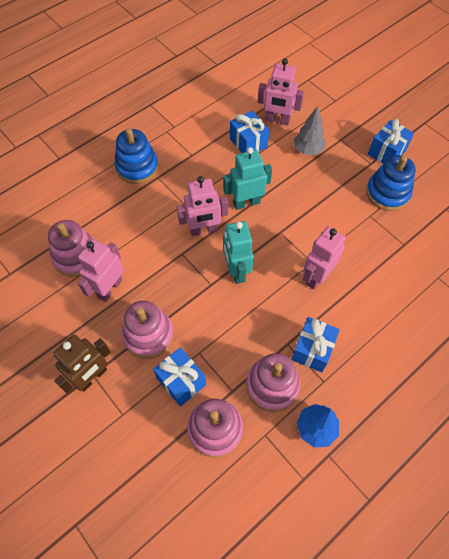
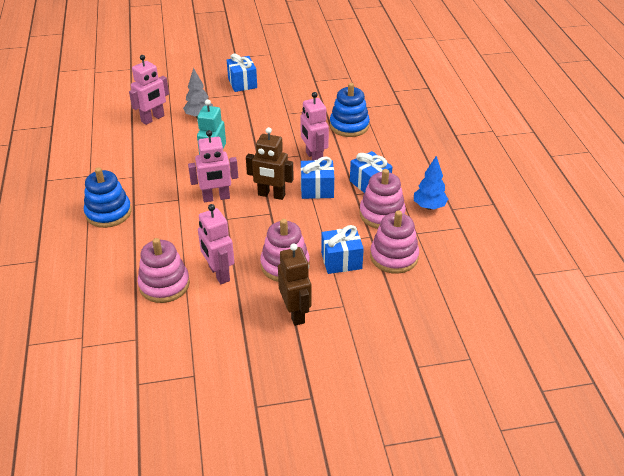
camera: 60 degrees left, 20 degrees down
pink robot [177,176,228,236] -> pink robot turned 60 degrees clockwise [188,130,238,202]
turquoise robot [223,221,254,284] -> brown robot [246,127,294,200]
blue gift [230,111,269,153] -> blue gift moved to [301,157,334,199]
blue stacking toy [366,155,416,211] -> blue stacking toy moved to [330,83,370,137]

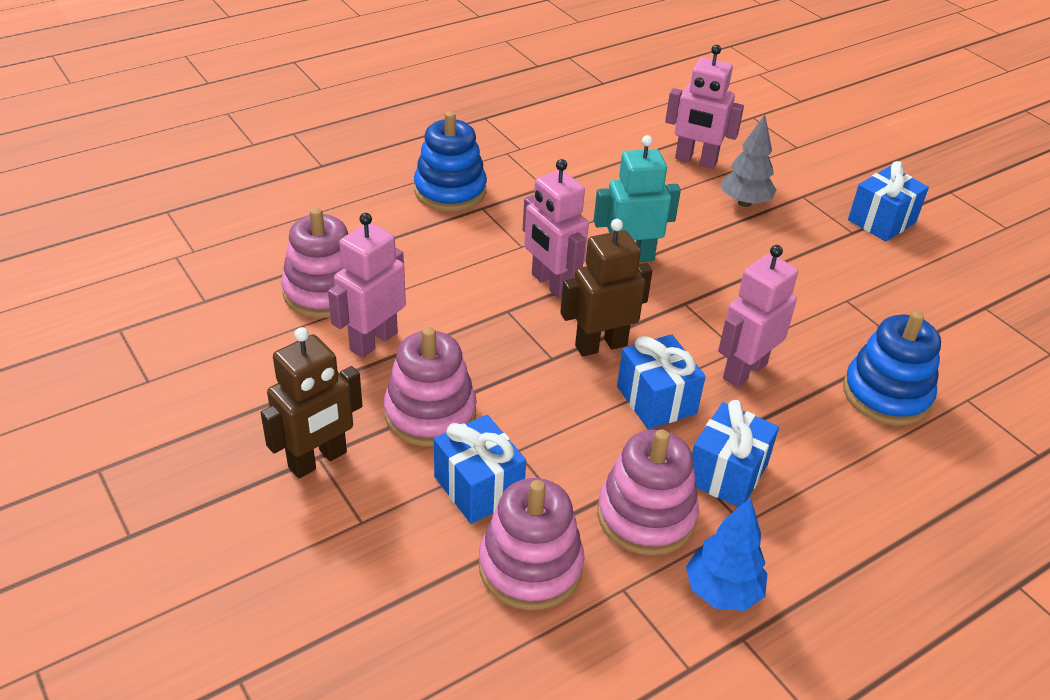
camera: 65 degrees right, 0 degrees up
brown robot [246,127,294,200] -> brown robot turned 75 degrees clockwise [560,219,653,356]

